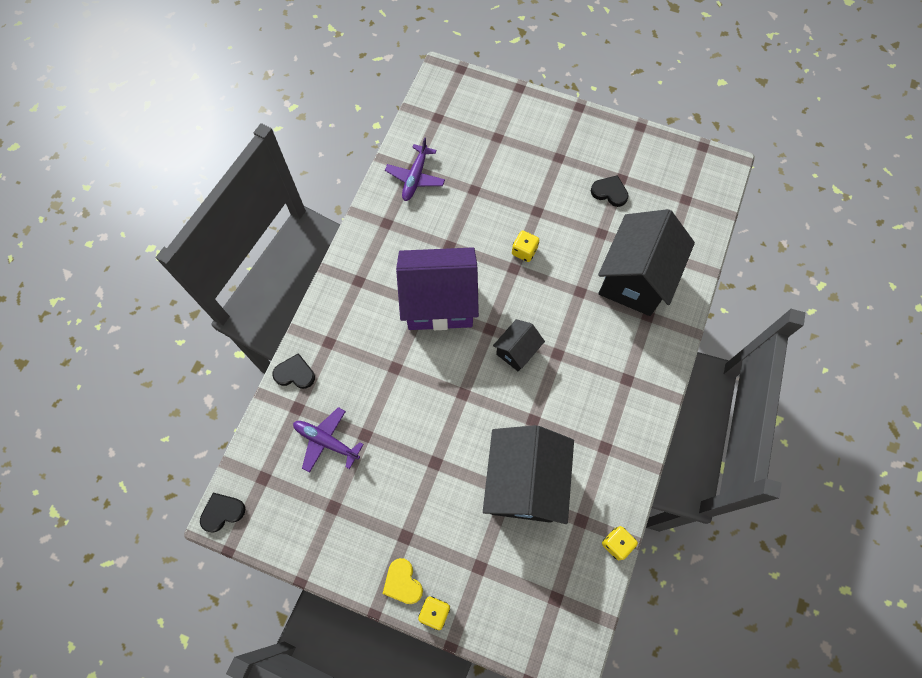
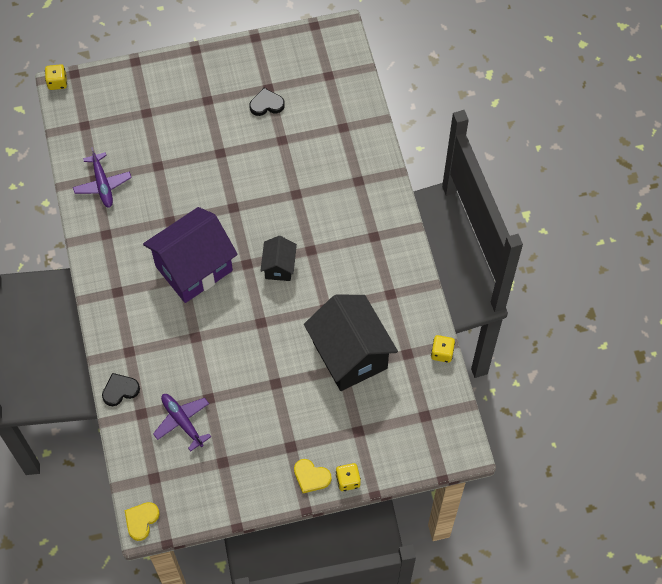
camera: 35 degrees left, 5 degrees down
black heart [200,493,245,533] -> yellow heart [124,502,160,541]
purple plane [293,407,364,473] -> purple plane turned 60 degrees clockwise [153,394,211,452]
yellow dice [512,231,539,262] -> yellow dice moved to [45,64,67,90]
black house [598,209,695,316] -> none

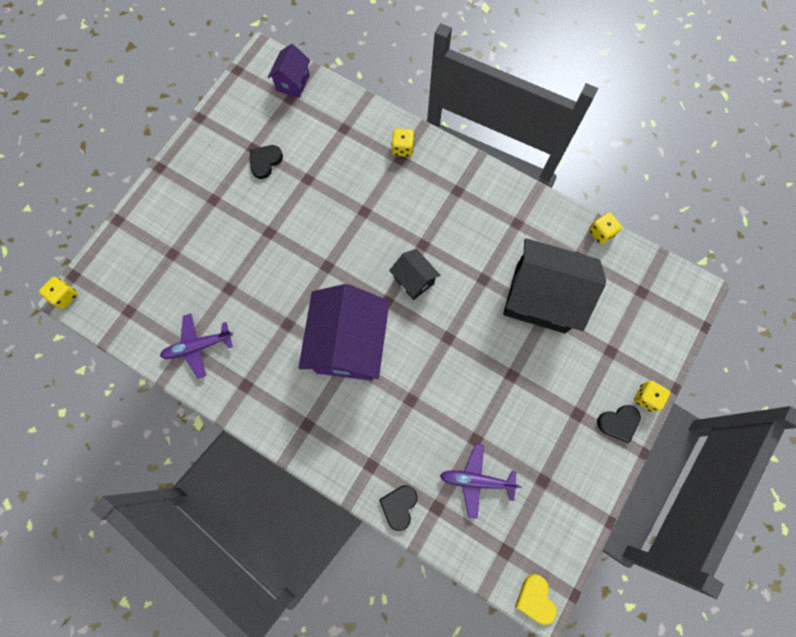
camera: 45 degrees left, 10 degrees up
purple plane [73,147,131,208] -> purple plane turned 135 degrees clockwise [160,314,233,379]
yellow heart [294,459,332,493] -> black heart [597,405,641,443]
none -> purple house [268,44,311,98]
none -> yellow dice [392,128,414,157]

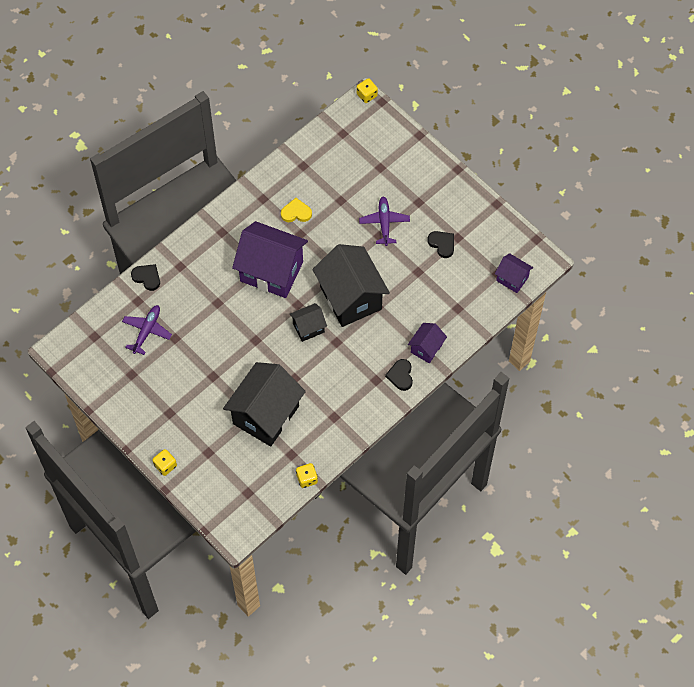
camera: 105 degrees right, 10 degrees down
purple plane [160,314,233,379] -> purple plane moved to [359,197,410,246]
yellow dice [392,128,414,157] -> purple house [408,323,447,363]
yellow heart [515,574,557,625] -> yellow heart moved to [281,198,312,222]
black heart [597,405,641,443] -> black heart moved to [385,359,413,391]
none -> black house [312,244,390,327]

